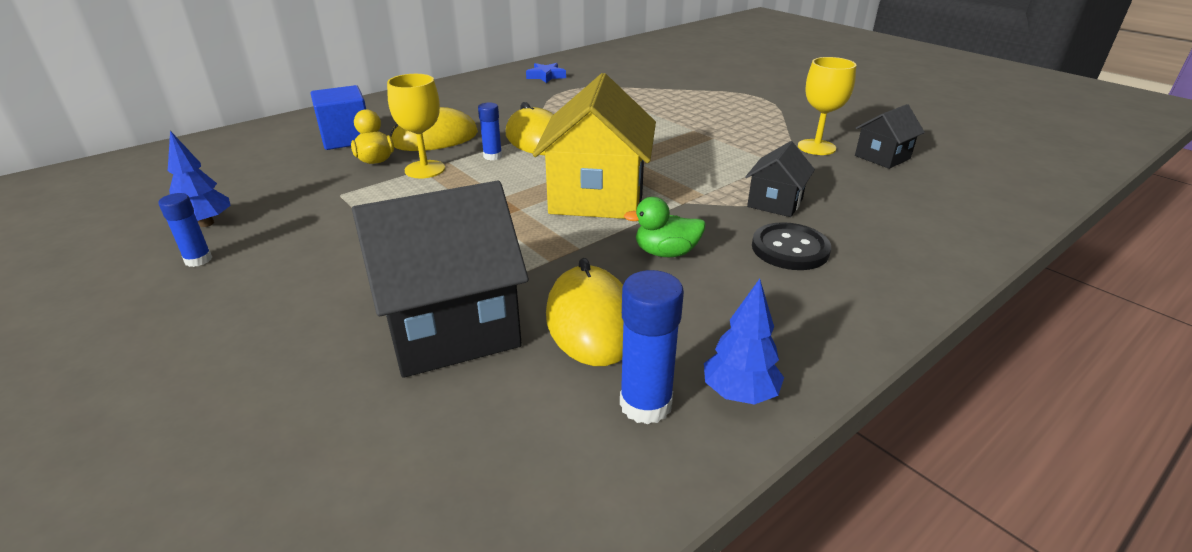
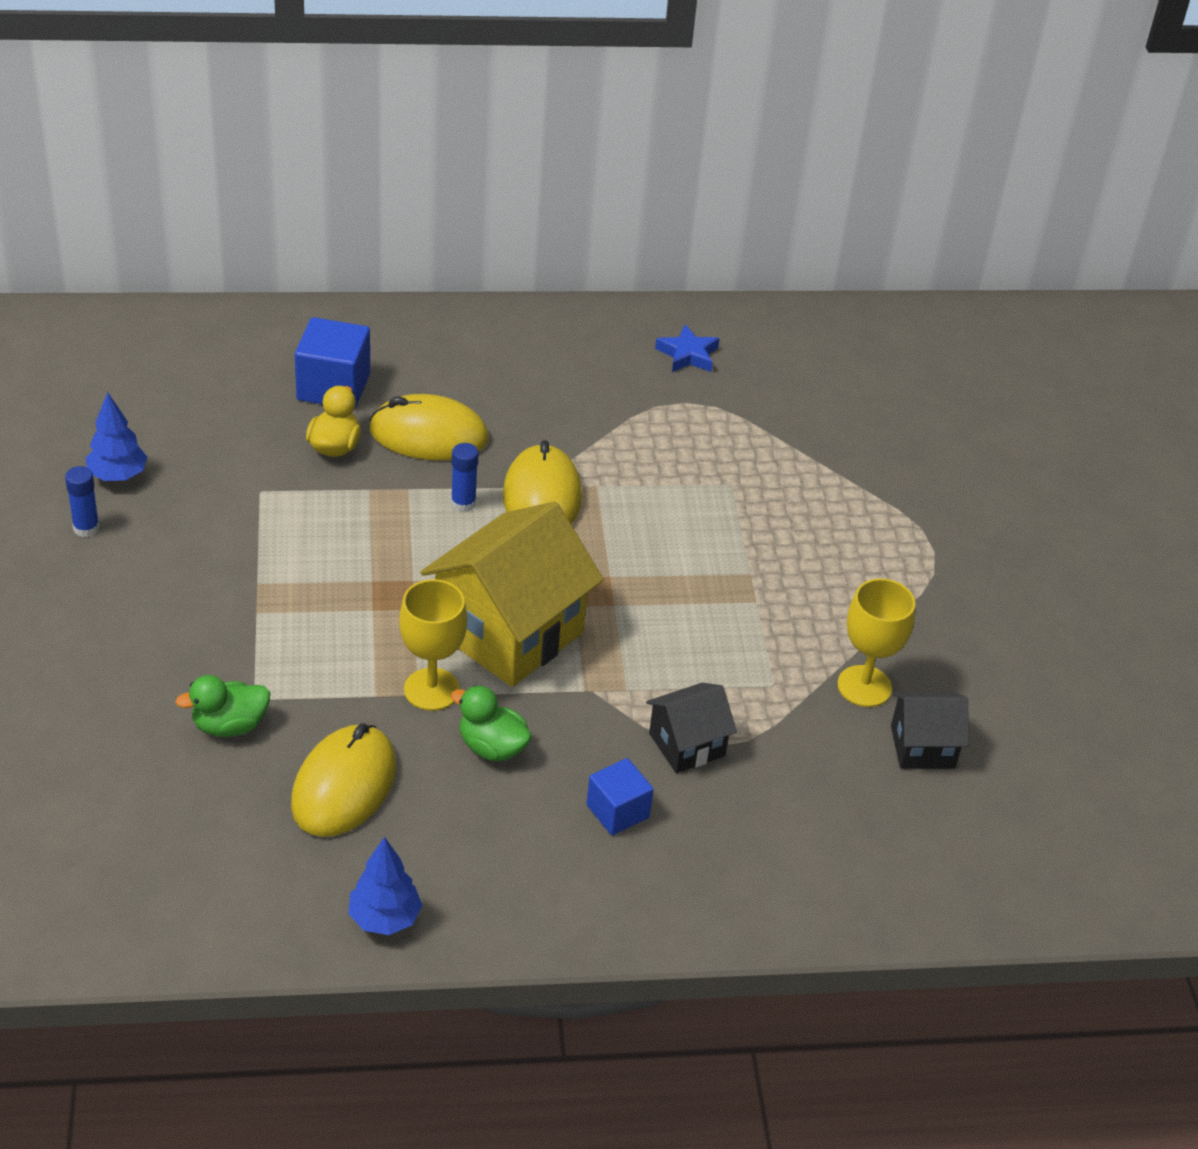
camera: 30 degrees right, 10 degrees up
black house [352,181,529,378] -> green duck [175,675,270,737]
yellow goblet [387,74,445,178] -> yellow goblet moved to [399,579,467,711]
blue glue stick [620,270,684,425] -> none
black button [752,222,831,270] -> blue cube [587,758,654,835]

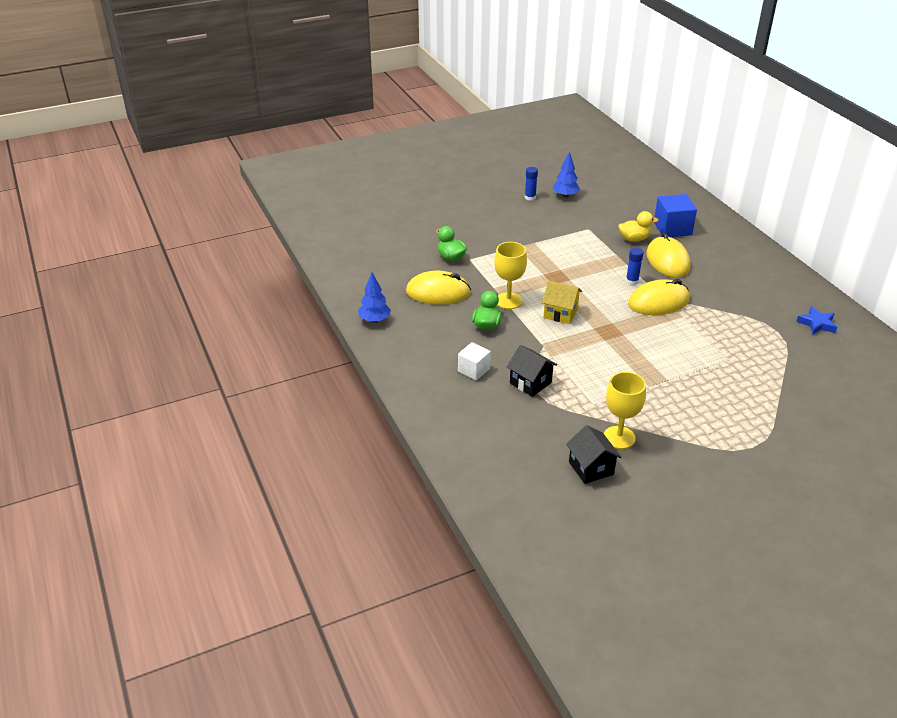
camera: 75 degrees right, 5 degrees down
yellow house [421,502,604,687] -> yellow house [542,281,582,324], size x0.51
blue cube [587,758,654,835] -> white cube [458,342,491,380]

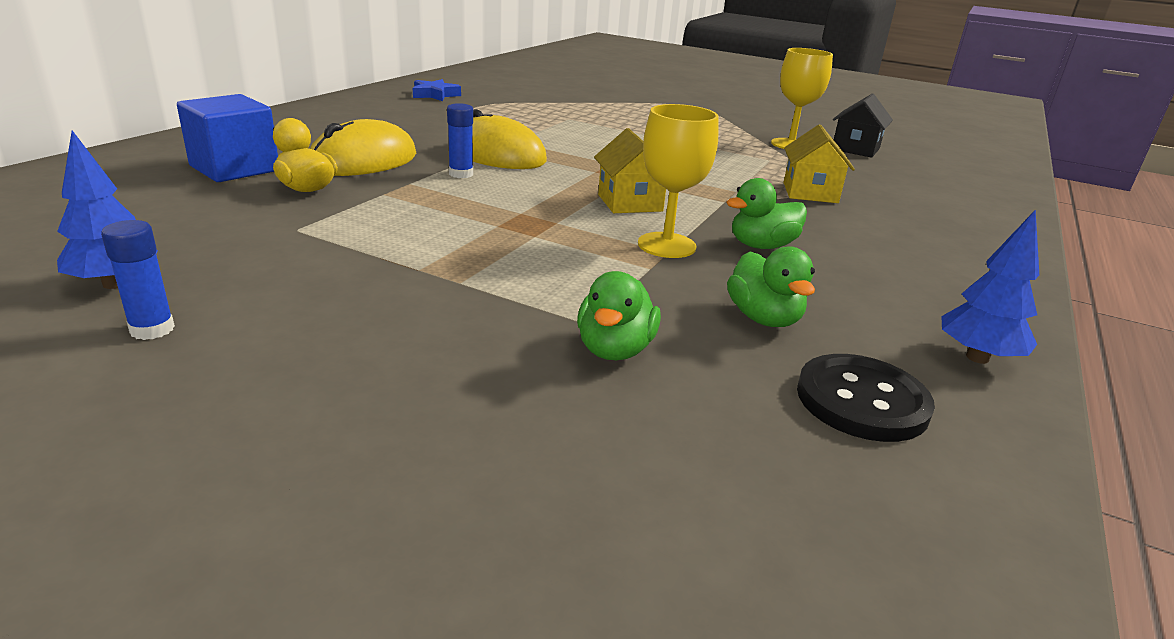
camera: 130 degrees left, 10 degrees down
yellow mouse [406,271,471,304] -> green duck [727,246,815,327]
white cube [458,342,491,380] -> none
black house [507,345,557,397] -> yellow house [784,125,855,203]
none -> black button [797,354,935,442]

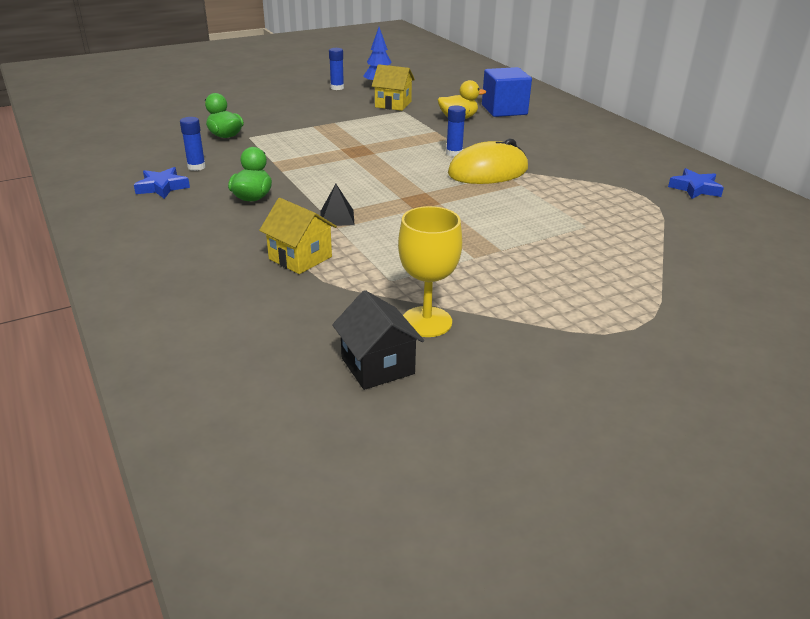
camera: 125 degrees right, 5 degrees up
yellow mouse [310,119,416,176] -> none
yellow house [594,128,666,213] -> yellow house moved to [372,64,415,111]
yellow goblet [638,104,719,258] -> none
green duck [727,246,815,327] -> blue glue stick [180,117,206,171]
black button [797,354,935,442] -> none
blue tree [941,209,1039,364] -> none
none -> blue star [134,167,190,199]
none -> black pyramid [321,184,355,226]

